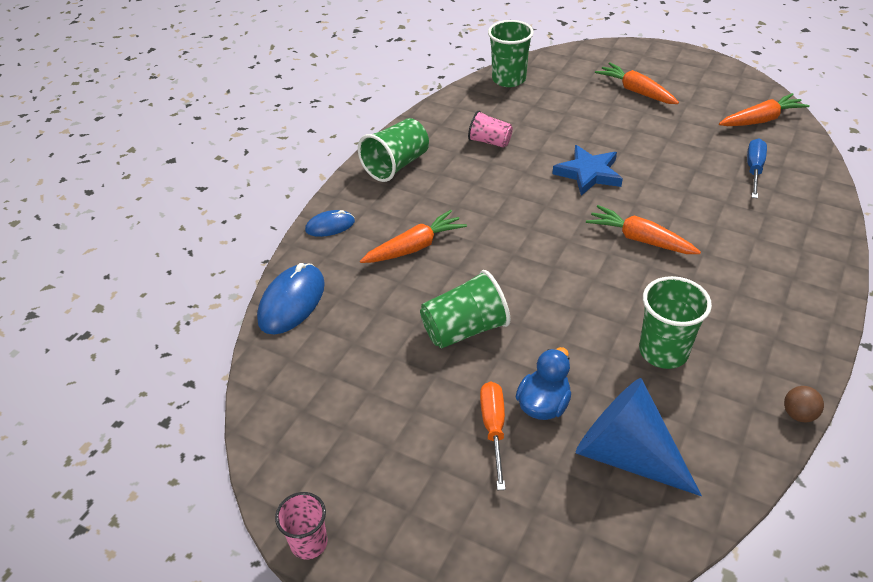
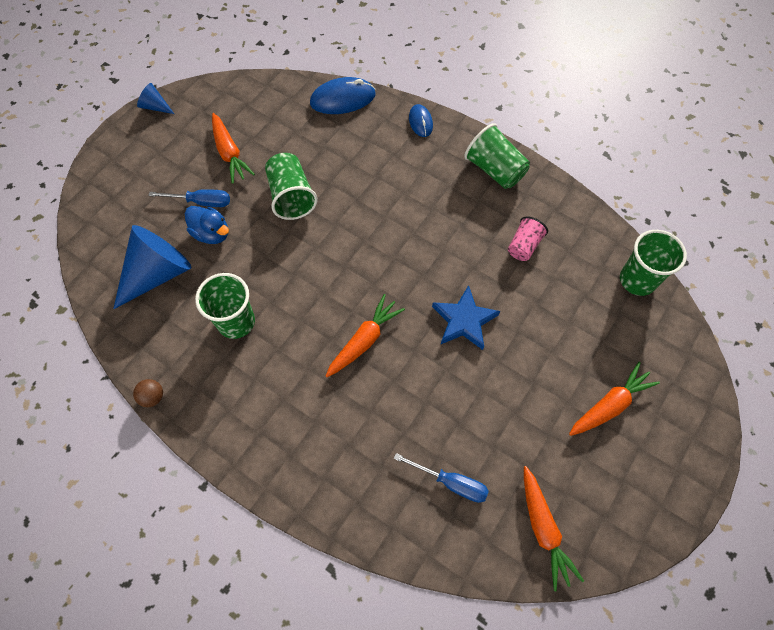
camera: 95 degrees right, 20 degrees up
blue mouse [257,263,325,334] -> blue mouse turned 45 degrees counterclockwise [310,77,376,114]
pink cup [275,492,328,559] -> blue cone [137,83,174,114]
orange carrot [360,210,467,263] -> orange carrot moved to [212,113,255,184]
orange screwdriver [480,381,506,490] -> blue screwdriver [148,189,230,207]

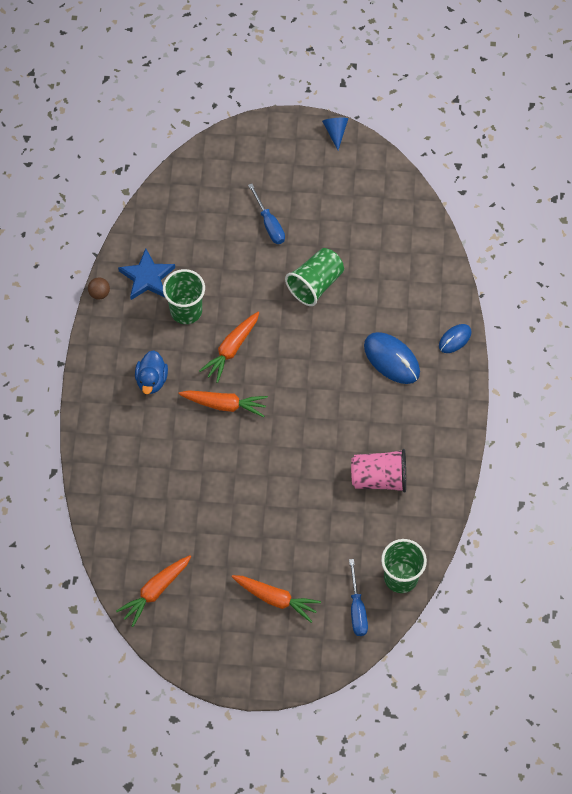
camera: 60 degrees right, 0 degrees up
blue cone [113,225,191,309] -> none
blue duck [185,206,229,244] -> blue duck moved to [135,350,168,394]
orange carrot [212,113,255,184] -> orange carrot moved to [199,312,259,383]
blue mouse [310,77,376,114] -> blue mouse moved to [364,332,420,384]
blue screwdriver [394,453,489,503] -> blue screwdriver moved to [349,559,368,636]
blue star [432,285,500,350] -> blue star moved to [118,248,175,300]
green cup [464,123,530,189] -> none
pink cup [508,216,548,261] -> pink cup [351,449,406,493], size x1.56

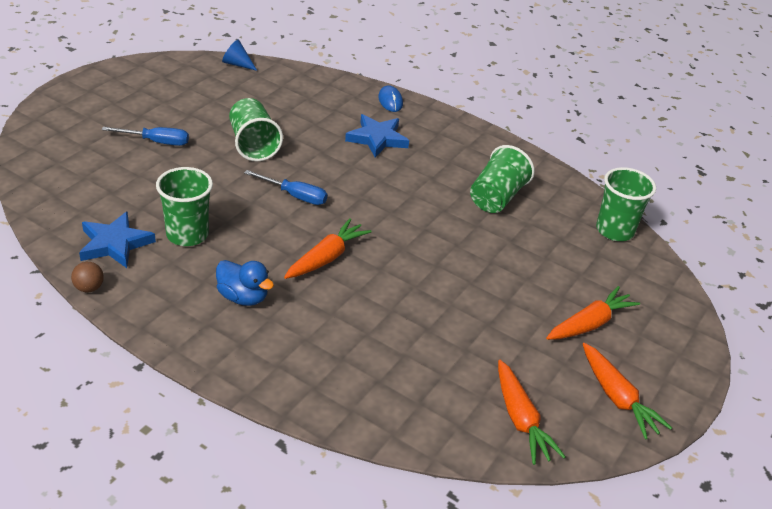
camera: 65 degrees left, 25 degrees down
orange carrot [199,312,259,383] -> orange carrot moved to [583,343,672,440]
blue cone [322,118,348,150] -> blue cone moved to [222,39,257,71]
blue screwdriver [349,559,368,636] -> blue screwdriver moved to [244,170,327,205]
pink cup [351,449,406,493] -> green cup [470,145,535,213]
blue mouse [364,332,420,384] -> blue star [345,114,409,158]

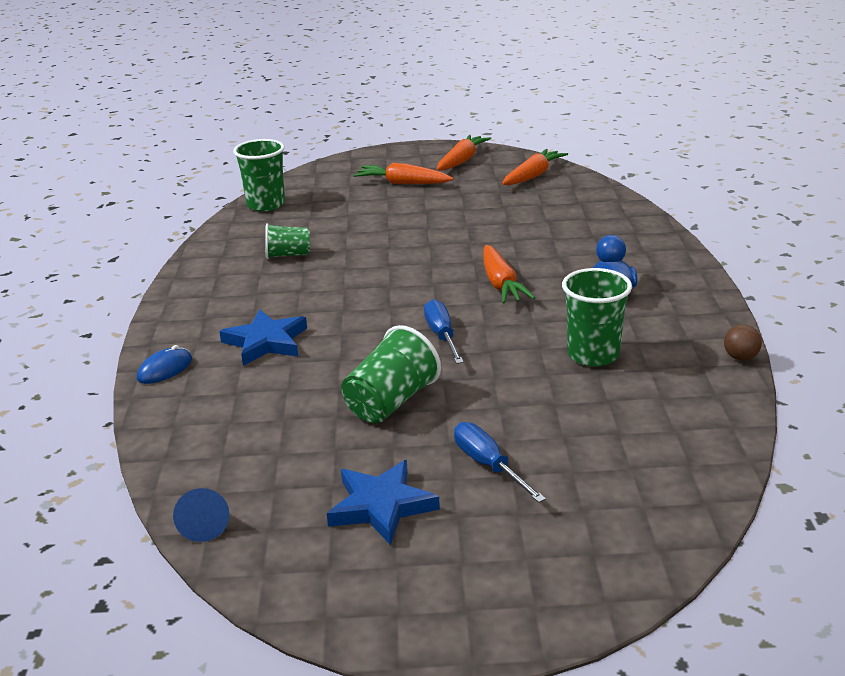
camera: 120 degrees left, 10 degrees down
blue star [79,211,156,268] -> blue star moved to [327,460,440,545]
orange carrot [284,218,372,279] -> orange carrot turned 105 degrees counterclockwise [483,245,535,304]
green cup [470,145,535,213] -> green cup [265,223,310,259], size x0.64

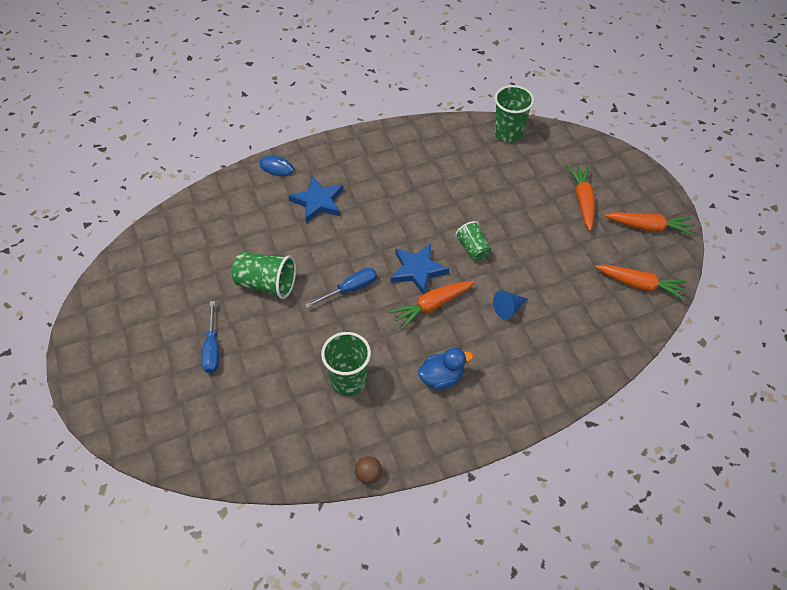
camera: 70 degrees right, 25 degrees up
blue cone [173,488,230,542] -> blue cone moved to [493,290,528,319]
green cup [265,223,310,259] -> green cup moved to [455,221,491,261]
blue star [327,460,440,545] -> blue star moved to [391,243,449,295]
blue screwdriver [454,422,546,503] -> blue screwdriver turned 135 degrees clockwise [202,301,219,373]

